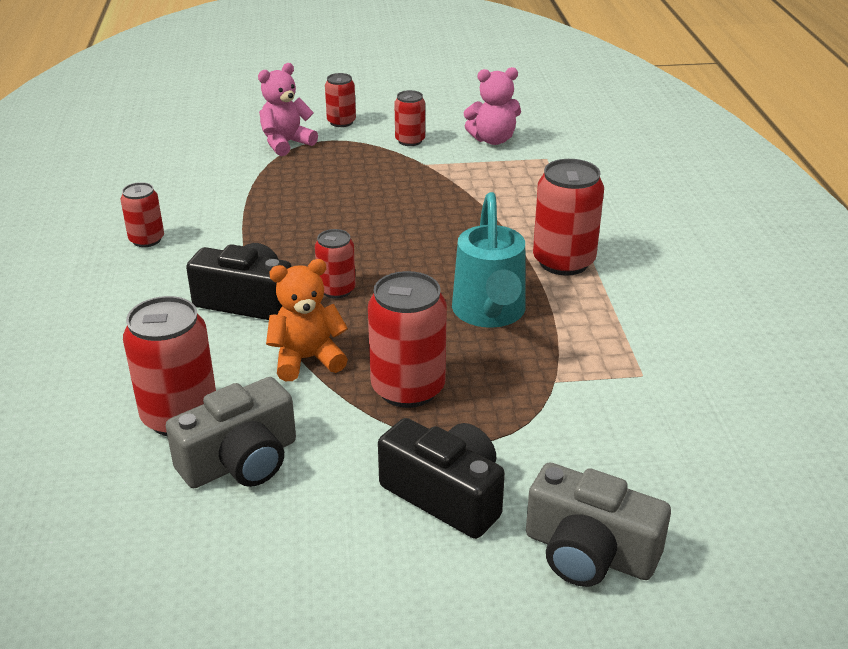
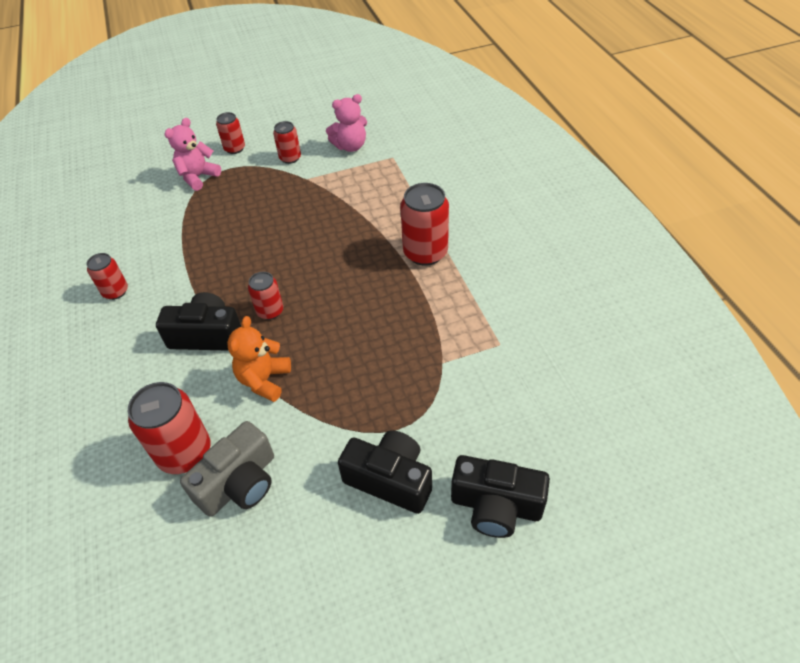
camera: 10 degrees left, 15 degrees up
orange teddy bear [266,259,348,381] -> orange teddy bear turned 45 degrees counterclockwise [227,316,291,402]
red can [368,271,447,408] -> none
turquoise watering can [452,192,526,328] -> none
grey camera [526,463,671,587] -> black camera [451,455,550,538]

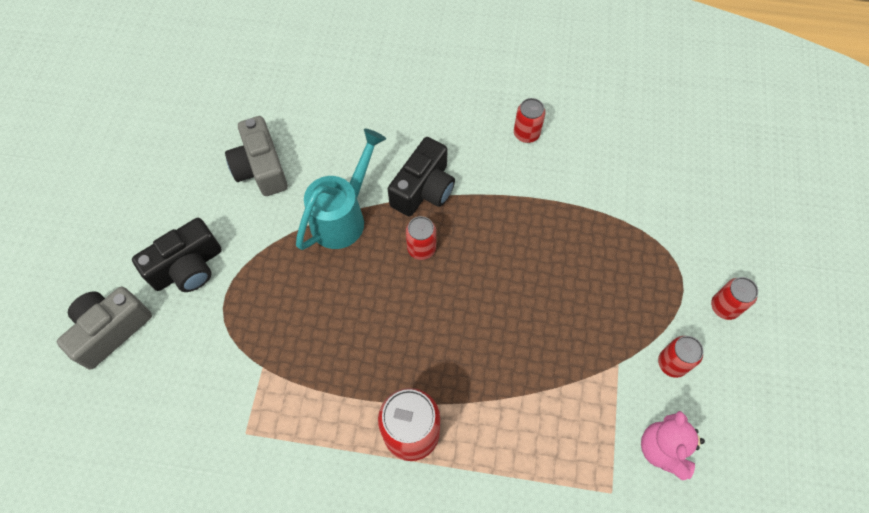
camera: 115 degrees right, 15 degrees up
red can [128,382,211,474] -> none
pink teddy bear [164,118,221,191] -> none
orange teddy bear [227,316,291,402] -> turquoise watering can [296,128,386,250]
black camera [451,455,550,538] -> grey camera [57,286,152,370]

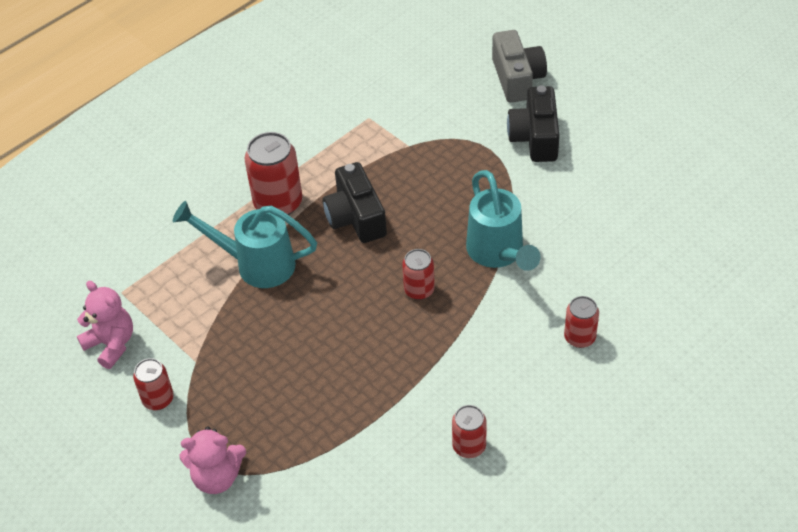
camera: 130 degrees right, 15 degrees down
grey camera [225,116,288,196] -> none
black camera [388,137,455,217] -> black camera moved to [322,162,387,243]
red can [711,277,758,320] -> red can moved to [564,296,599,348]
none -> turquoise watering can [173,201,317,288]
none -> pink teddy bear [180,426,246,494]

